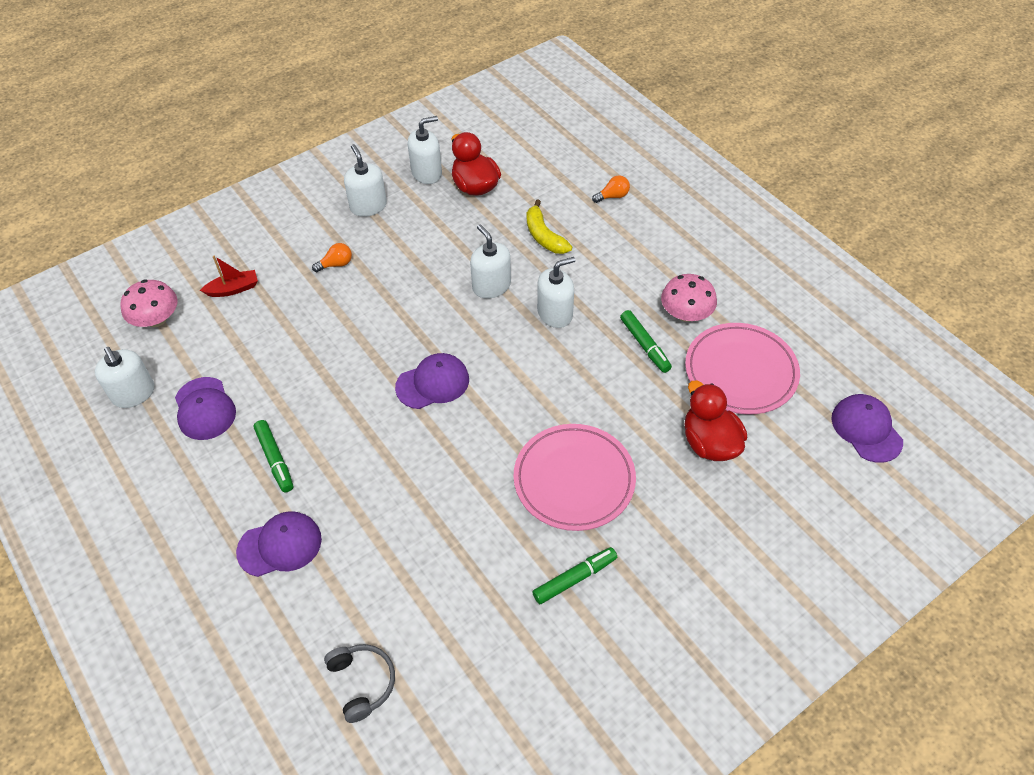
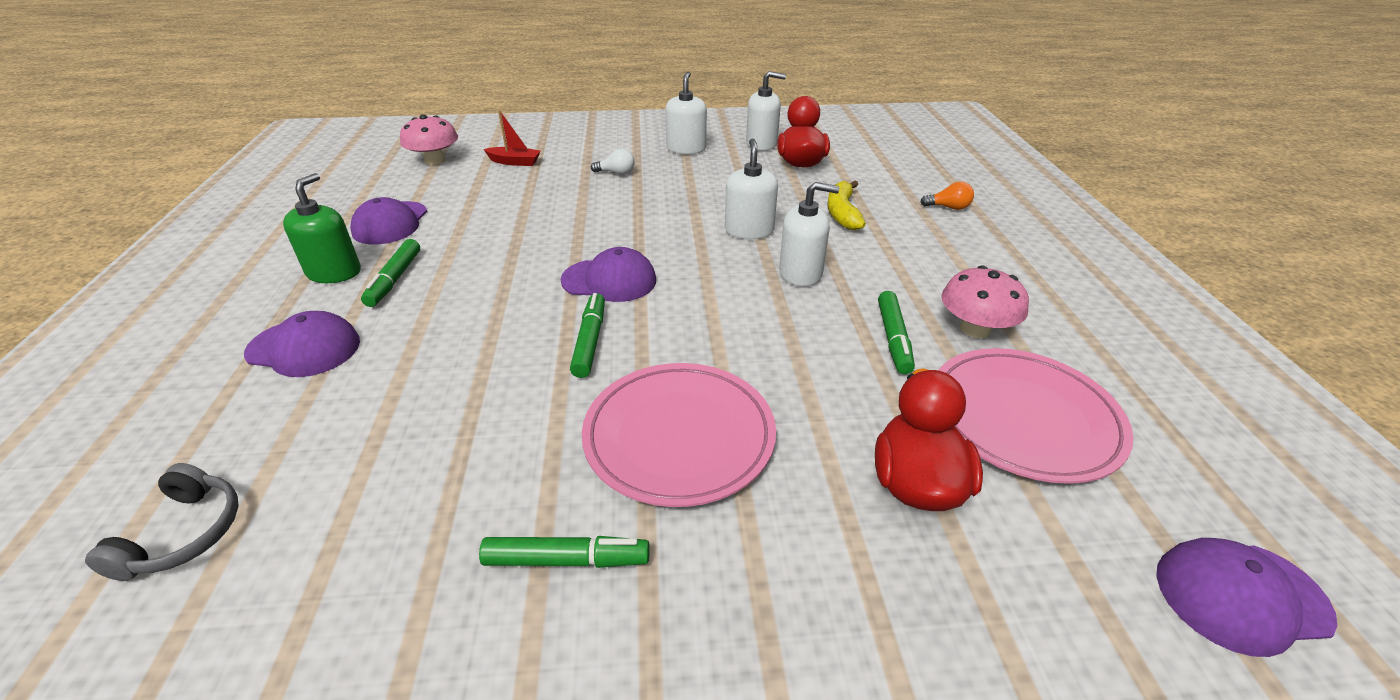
camera: 30 degrees right, 15 degrees down
white soap dispenser [95,347,154,408] -> none
orange light bulb [312,243,352,272] -> white light bulb [591,148,635,175]
purple cap [831,394,903,463] -> purple cap turned 105 degrees counterclockwise [1156,538,1337,657]
none -> green soap dispenser [283,173,361,283]
none -> green marker [570,293,605,378]

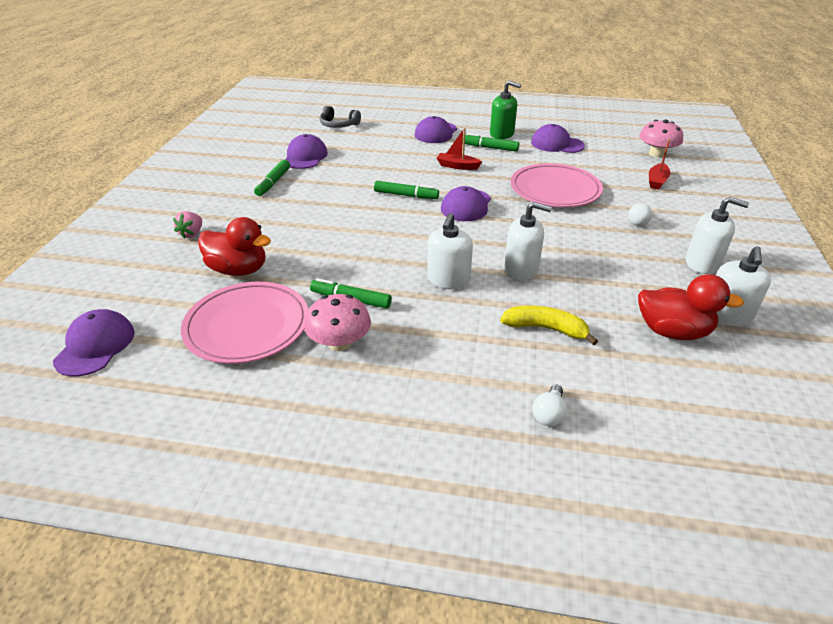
camera: 105 degrees right, 0 degrees up
pink plate [582,363,776,507] -> pink plate moved to [510,163,603,207]
orange light bulb [920,181,974,210] -> white light bulb [532,385,567,426]
none -> pink strawberry [173,211,202,239]
none -> purple cap [285,134,328,169]
none -> red boat [437,128,482,170]

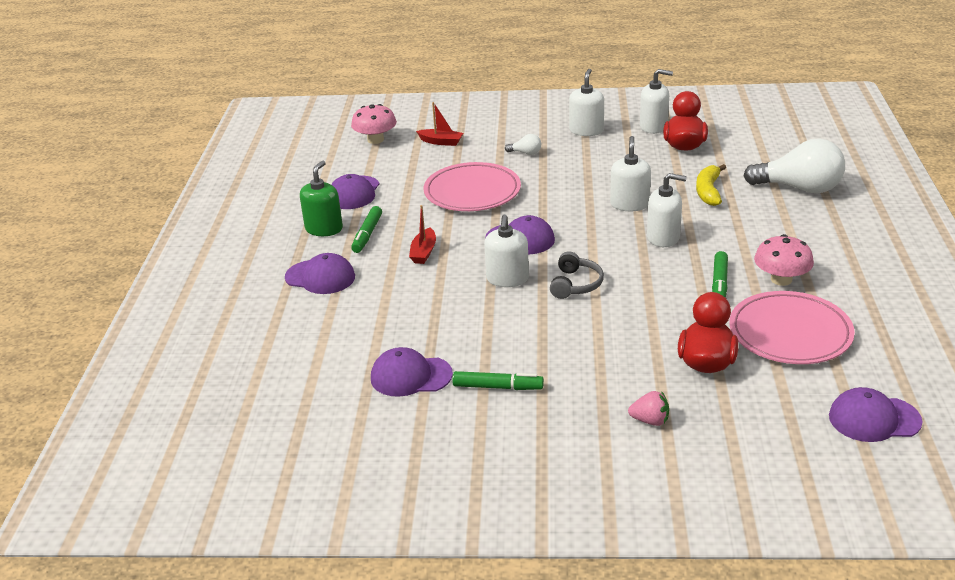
camera: 95 degrees left, 5 degrees down
grey headphones [320,106,361,128] -> grey headphones moved to [550,251,604,299]
green marker [374,181,439,199] -> white soap dispenser [484,214,529,287]
white light bulb [532,385,567,426] -> white light bulb [744,138,845,193], size x2.37

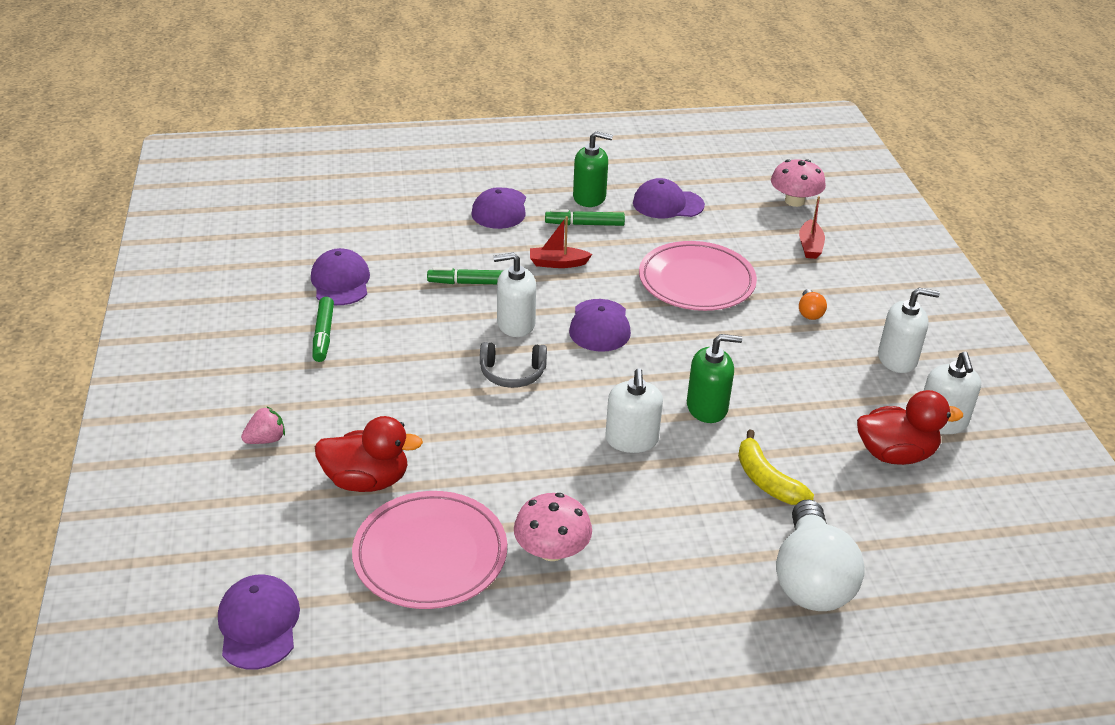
camera: 75 degrees right, 5 degrees up
white light bulb [505,134,541,155] -> orange light bulb [799,289,827,320]
white soap dispenser [610,136,651,211] -> green soap dispenser [687,334,742,423]
pink strawberry [628,391,669,426] -> pink strawberry turned 120 degrees counterclockwise [241,406,285,444]
yellow banana [696,164,726,206] -> yellow banana turned 120 degrees counterclockwise [738,429,814,505]
green marker [712,251,728,297] -> green marker moved to [427,267,504,284]

